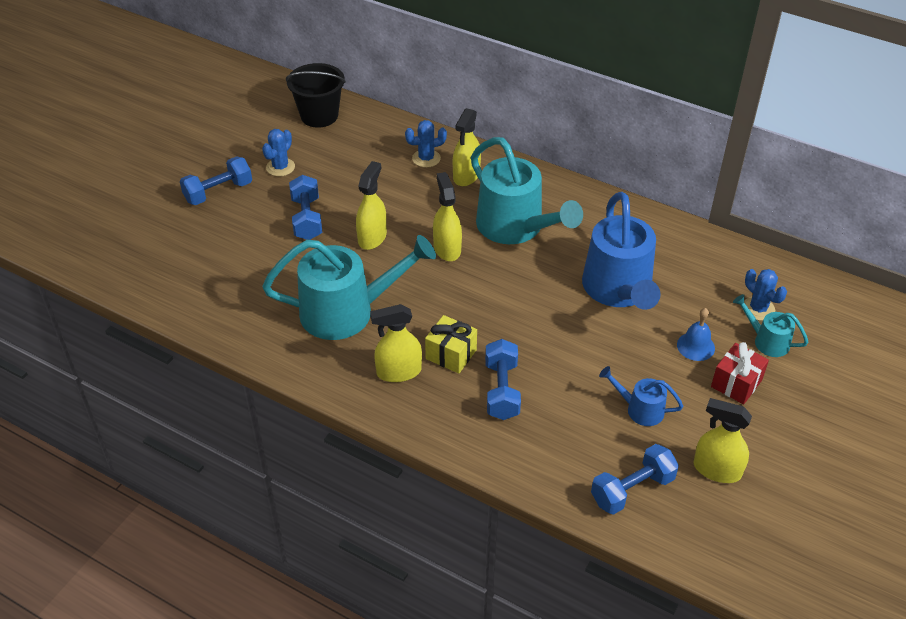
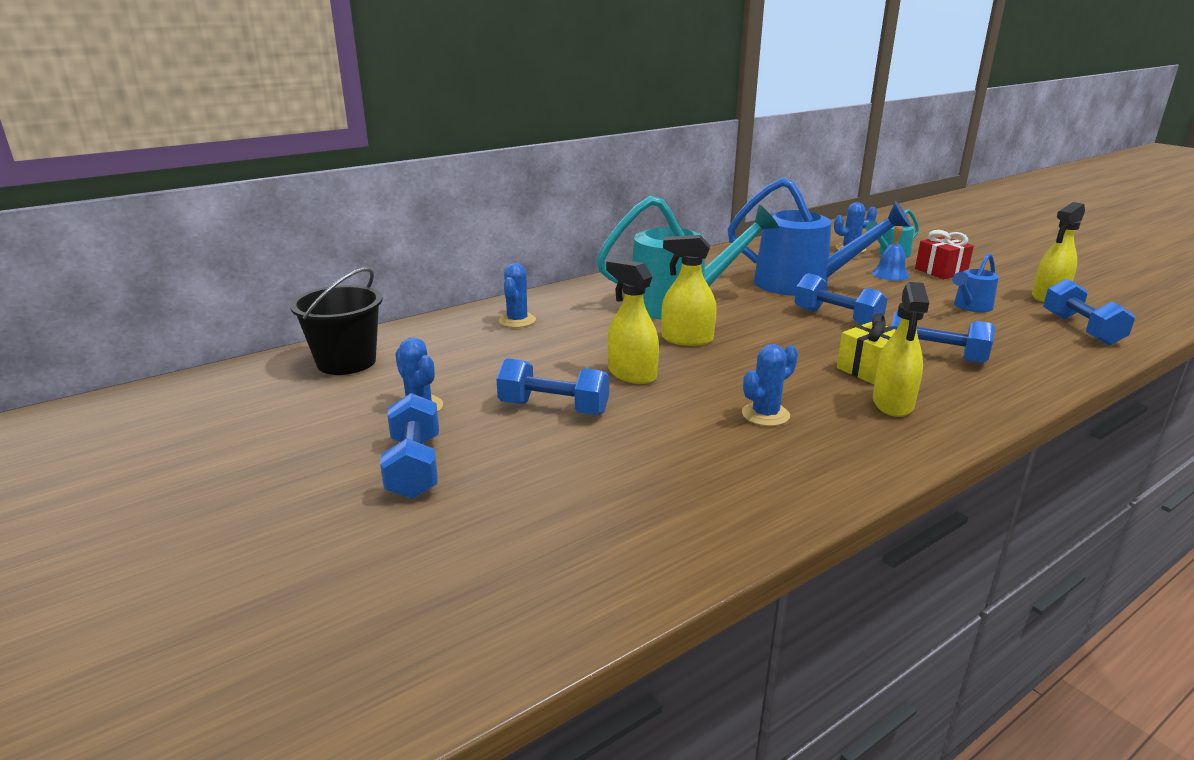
camera: 65 degrees left, 20 degrees down
turquoise watering can [262,235,436,340] -> blue cactus [742,344,798,426]
yellow spray bottle [453,108,481,186] -> none
none -> blue dumbbell [795,273,887,325]

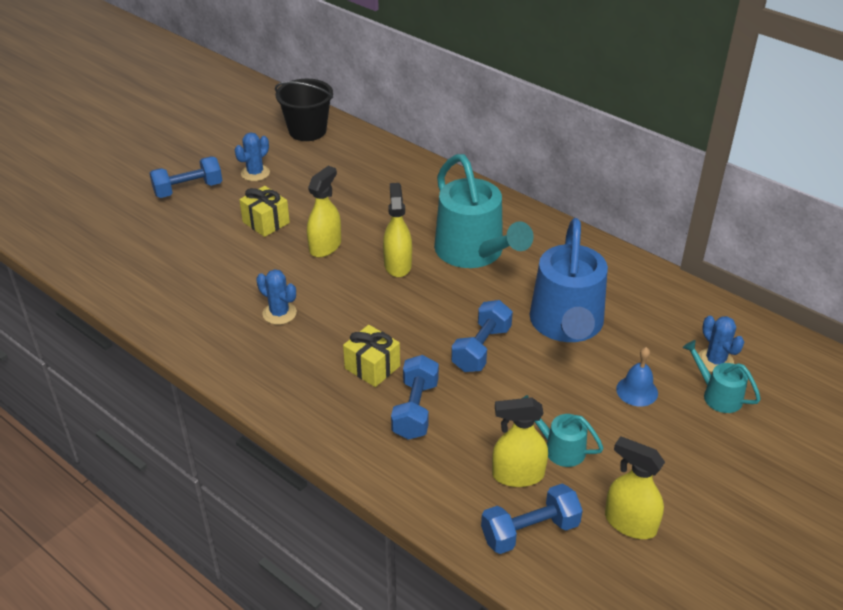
camera: 75 degrees right, 15 degrees up
blue dumbbell [496,358,609,415] -> yellow gift [239,186,290,237]
blue cactus [499,263,536,328] -> none
yellow spray bottle [873,282,929,417] -> yellow spray bottle moved to [492,397,548,487]
red gift [915,230,974,279] -> none
blue watering can [952,253,999,312] -> turquoise watering can [523,395,604,467]

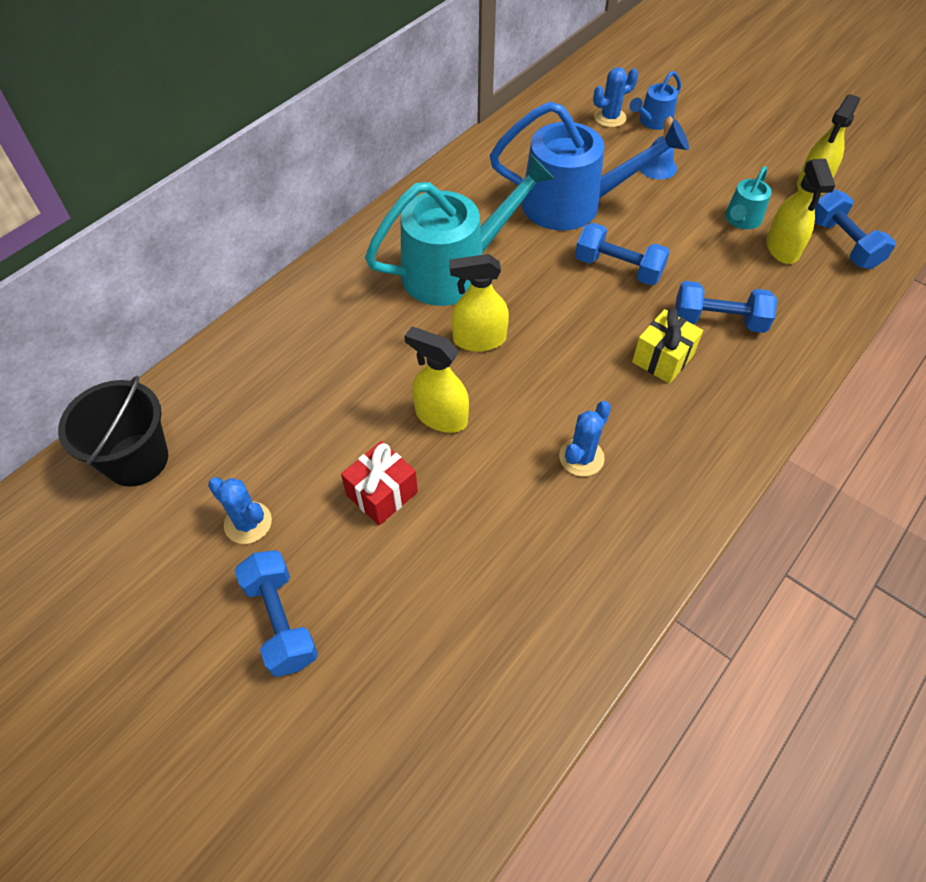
camera: 90 degrees left, 15 degrees up
yellow gift [239,186,290,237] -> red gift [341,441,418,525]
turquoise watering can [683,340,761,413] -> blue watering can [629,71,681,130]

